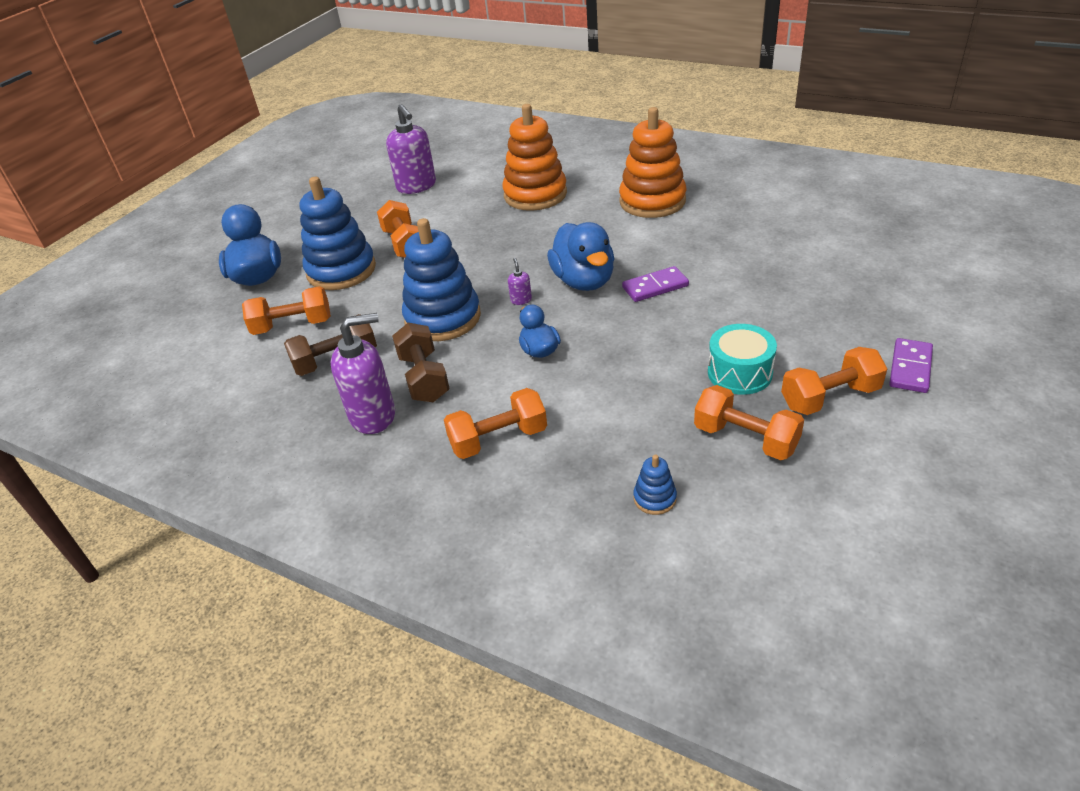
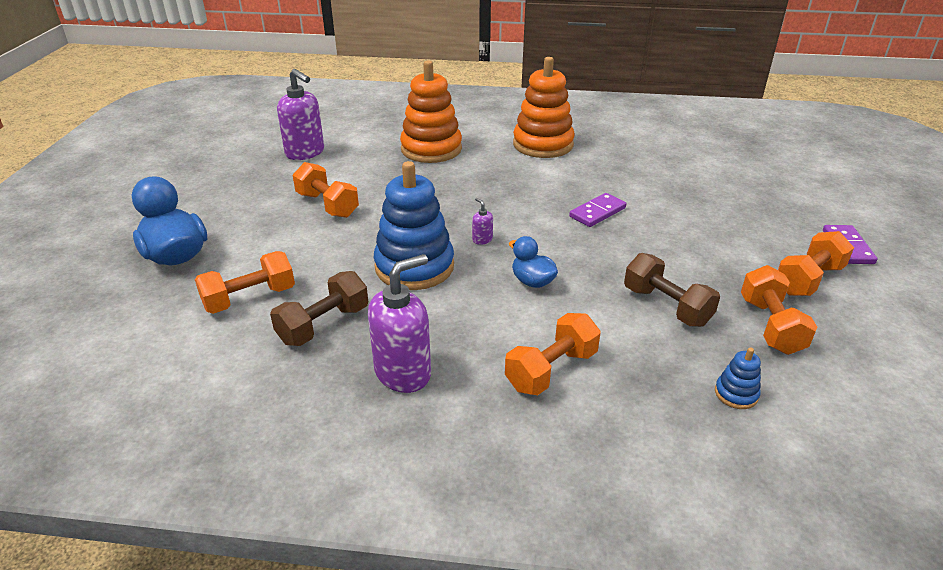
camera: 25 degrees left, 5 degrees down
blue stacking toy [300,177,376,290] -> none
brown dumbbell [392,323,450,402] -> brown dumbbell moved to [624,253,720,327]
blue duck [547,222,615,291] -> none
orange dumbbell [694,385,804,460] -> orange dumbbell turned 75 degrees clockwise [741,265,817,355]
turquoise drum [708,324,777,395] -> none

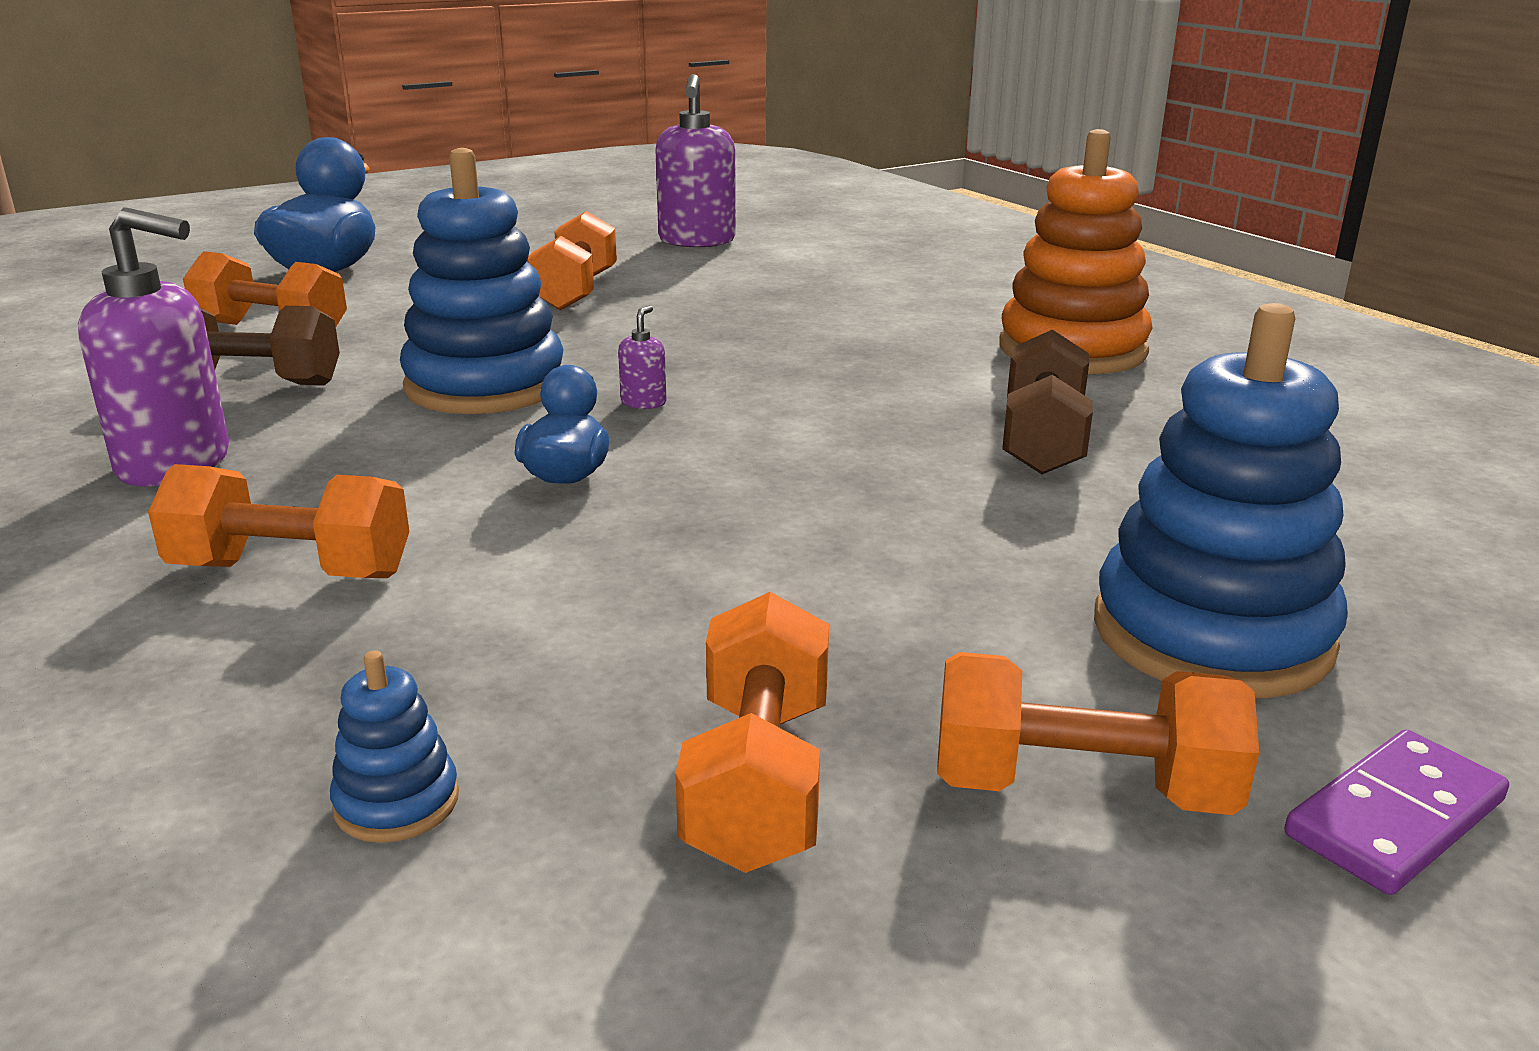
camera: 50 degrees right, 10 degrees down
orange stacking toy [400,60,462,163] -> none
purple domino [569,193,626,227] -> none
brown dumbbell [624,253,720,327] -> brown dumbbell moved to [1002,330,1093,474]
orange dumbbell [741,265,817,355] -> orange dumbbell turned 45 degrees counterclockwise [675,592,829,873]
none -> blue stacking toy [1094,303,1348,698]

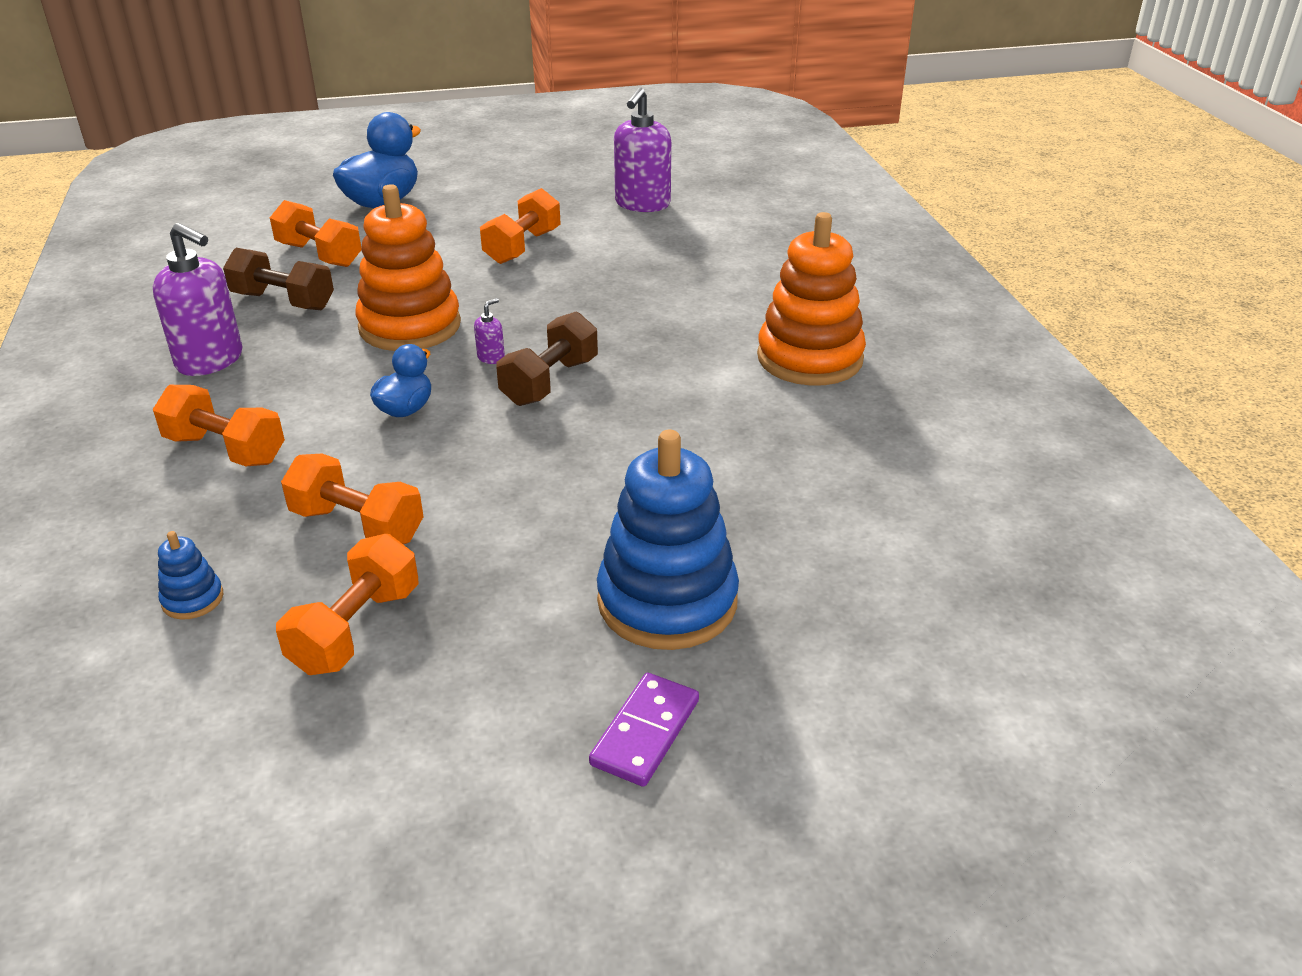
camera: 20 degrees right, 10 degrees up
blue stacking toy [400,148,563,414] -> orange stacking toy [356,184,461,351]
orange dumbbell [937,652,1259,815] -> orange dumbbell moved to [281,454,424,544]
brown dumbbell [1002,330,1093,474] -> brown dumbbell moved to [496,311,598,406]
purple domino [1284,730,1509,895] -> purple domino turned 45 degrees counterclockwise [589,673,699,787]

